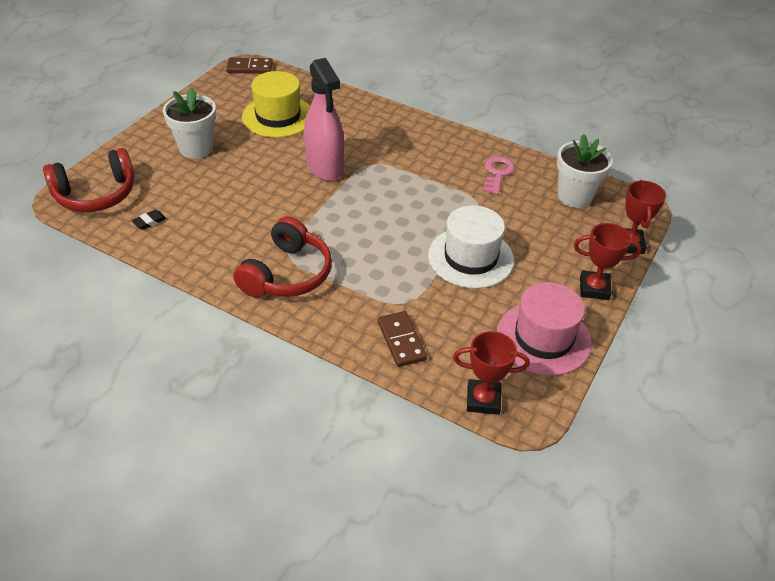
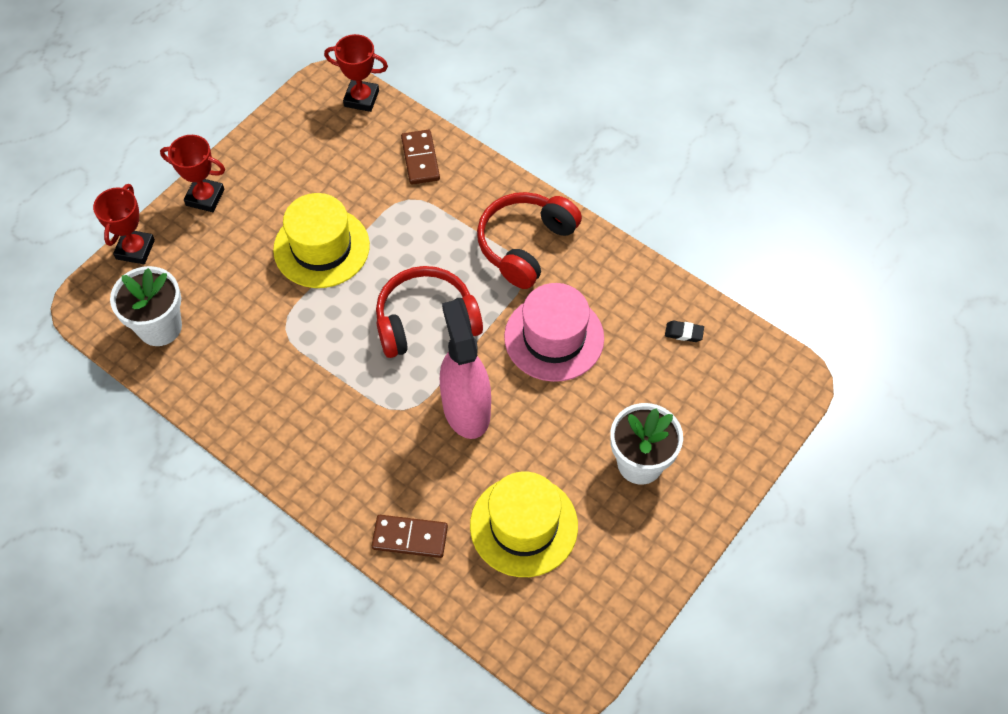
camera: 170 degrees left, 15 degrees up
red headphones [43,148,134,212] -> red headphones moved to [376,266,483,358]
black eraser [132,210,167,230] -> black eraser turned 45 degrees clockwise [665,321,704,342]
brown domino [226,57,273,74] -> brown domino moved to [372,515,448,558]
white hat [428,205,514,289] -> yellow hat [273,193,370,288]
pink key [483,156,515,195] -> none
pink hat [497,282,592,376] -> pink hat moved to [504,283,604,382]

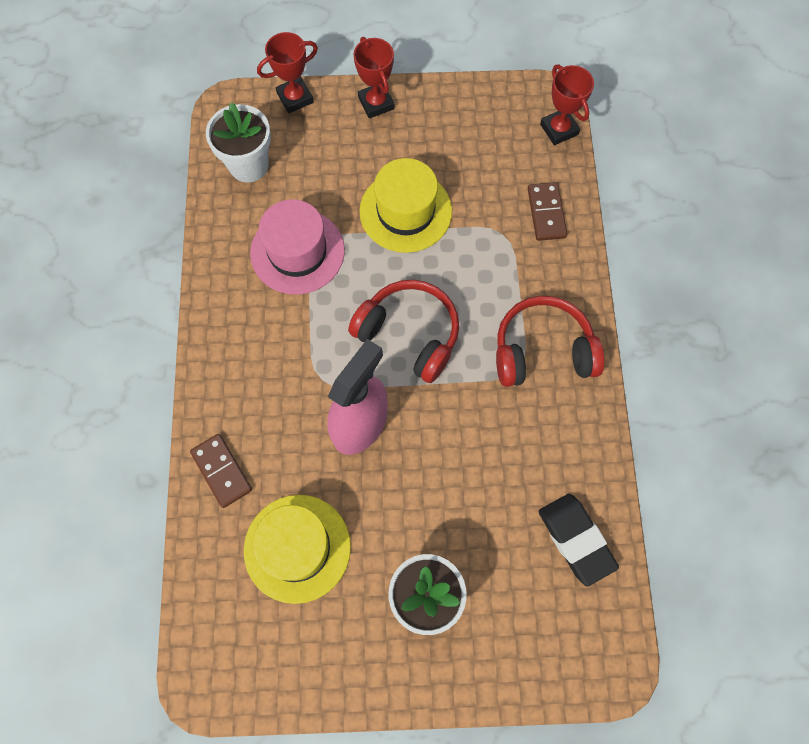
camera: 50 degrees right, 10 degrees up
brown domino [401,130,440,185] -> brown domino turned 45 degrees counterclockwise [528,182,567,241]
pink hat [504,283,604,382] -> pink hat moved to [250,199,345,295]
black eraser [665,321,704,342] -> black eraser [539,494,619,587], size x2.19

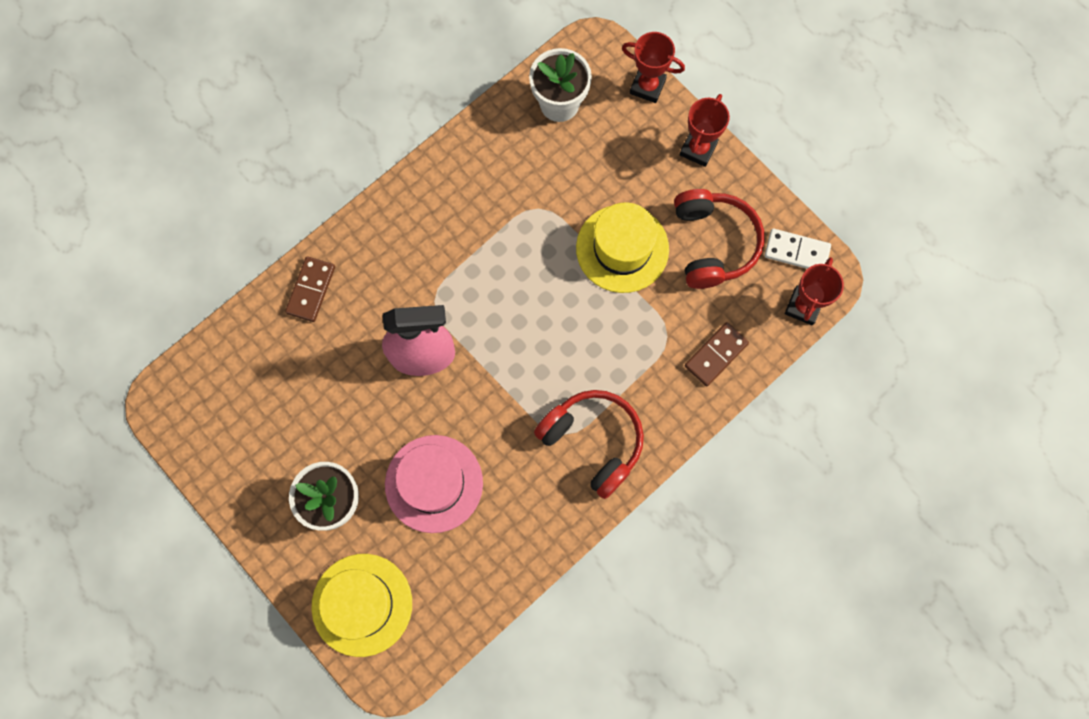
camera: 50 degrees right, 5 degrees up
yellow hat [244,495,351,604] -> yellow hat moved to [311,554,412,657]
pink hat [250,199,345,295] -> pink hat moved to [385,435,483,533]
red headphones [348,280,459,383] -> red headphones moved to [674,189,765,289]
black eraser [539,494,619,587] -> none
none -> white domino [764,229,831,269]

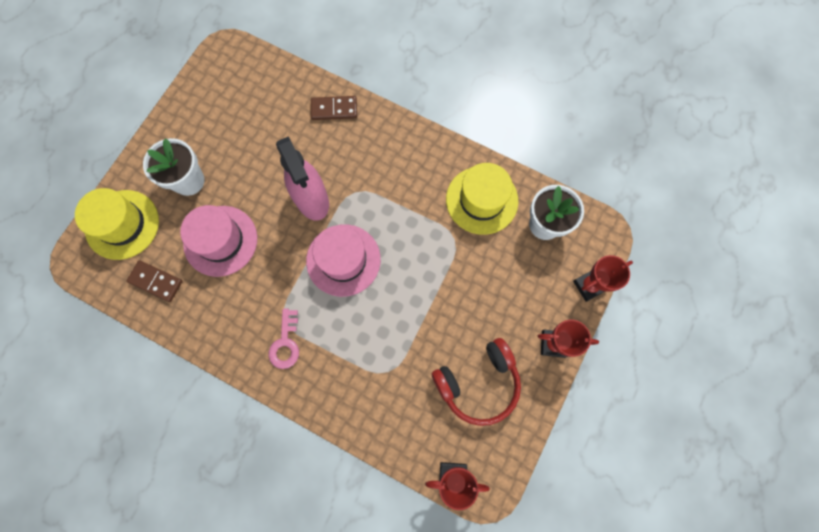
camera: 70 degrees right, 0 degrees up
red headphones [534,390,644,499] -> pink key [268,309,299,369]
yellow hat [576,202,669,293] -> yellow hat moved to [446,163,518,235]
red trophy [622,32,685,103] -> red trophy turned 60 degrees clockwise [573,255,633,302]
brown domino [685,322,749,386] -> brown domino moved to [126,260,183,302]
white domino [764,229,831,269] -> none
none -> pink hat [306,224,381,297]

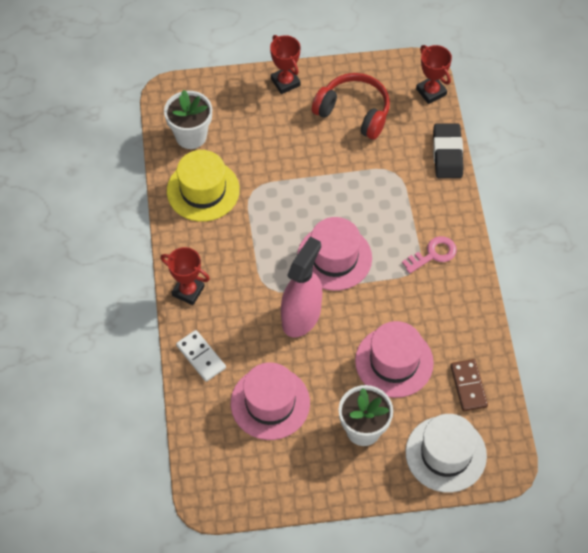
camera: 125 degrees left, 15 degrees down
yellow hat [75,188,159,260] -> white hat [406,414,487,493]
brown domino [311,96,357,120] -> white domino [176,330,226,382]
red trophy [573,255,633,302] -> red trophy moved to [161,247,210,305]
none -> pink hat [231,363,310,440]
none -> black eraser [433,123,464,178]

